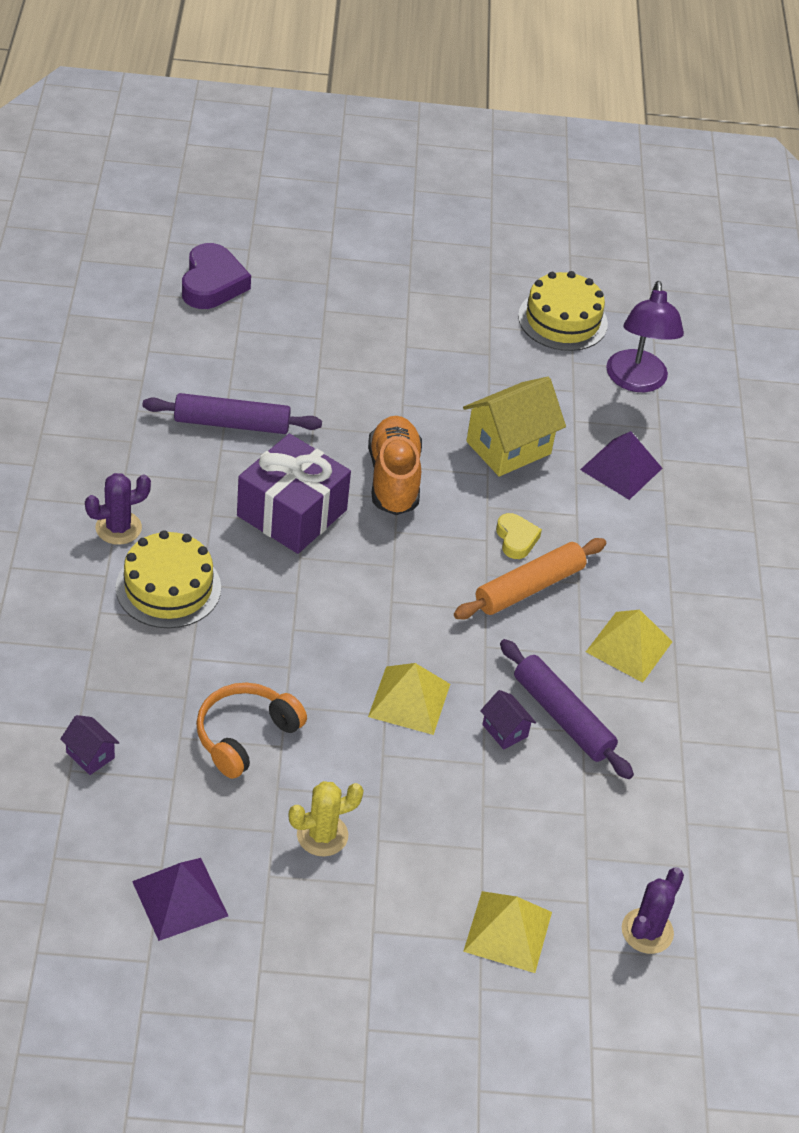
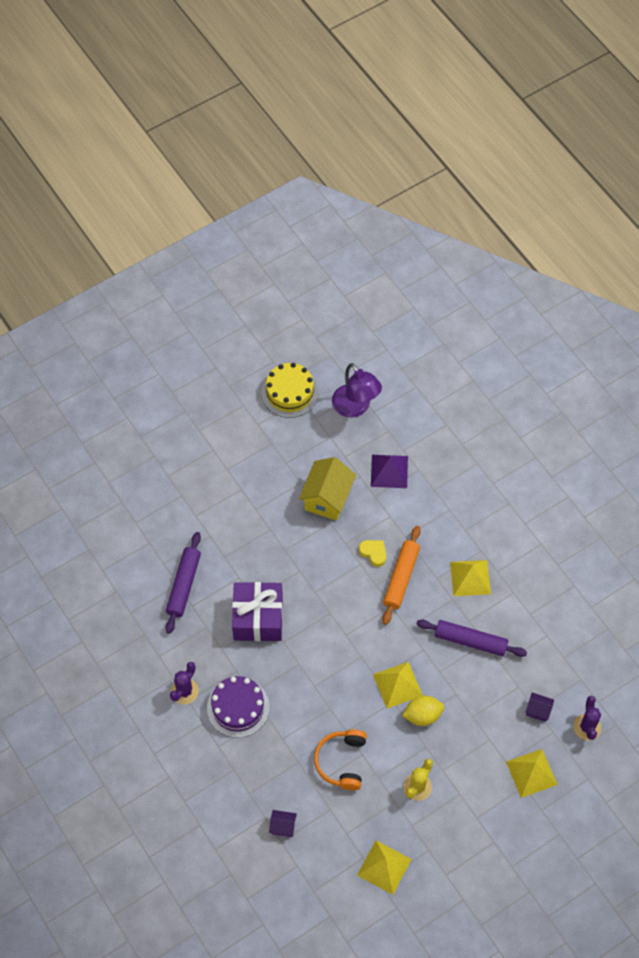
camera: 30 degrees left, 15 degrees up
yellow cake [116,530,221,628] -> purple cake [207,676,269,738]
purple pyramid [132,858,228,941] -> yellow pyramid [357,840,412,895]
purple rolling pin [142,393,322,434] -> purple rolling pin turned 45 degrees counterclockwise [166,532,201,634]
purple heart [182,243,251,309] -> none
orange shoe [368,416,422,515] -> none
purple house [480,690,536,750] -> purple house moved to [525,692,554,722]
none -> yellow lemon [402,696,444,726]

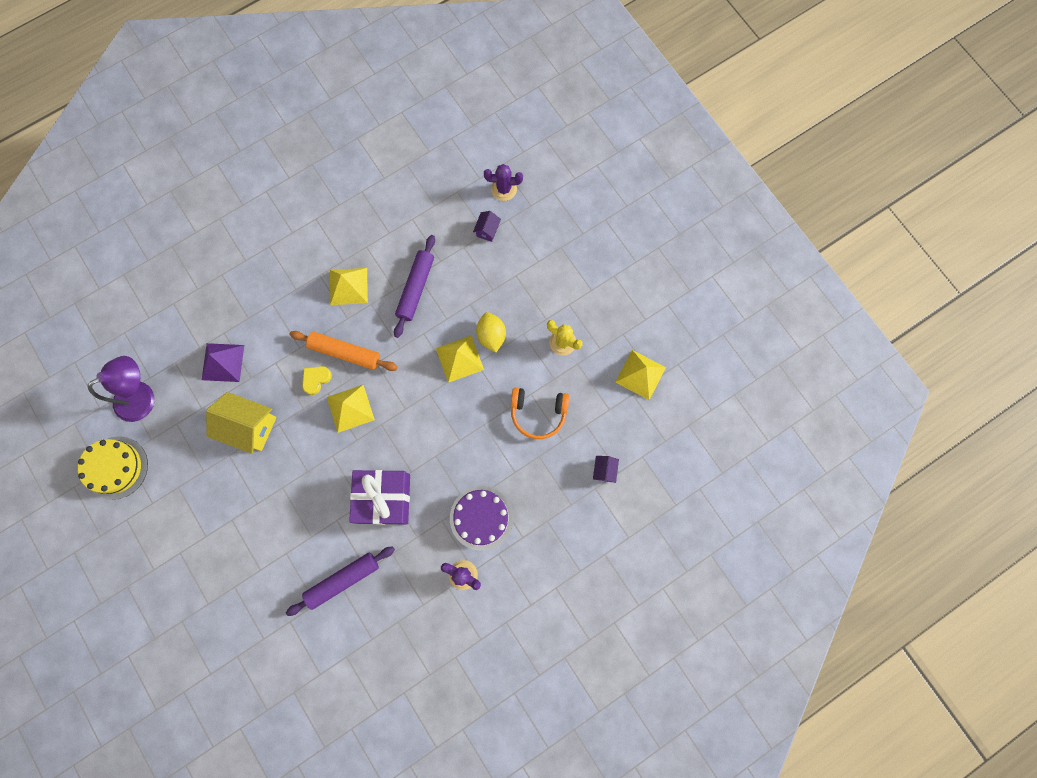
camera: 90 degrees left, 15 degrees up
purple rolling pin [166,532,201,634] -> purple rolling pin turned 45 degrees counterclockwise [286,546,395,616]
yellow pyramid [506,749,558,798] -> yellow pyramid moved to [327,385,375,433]

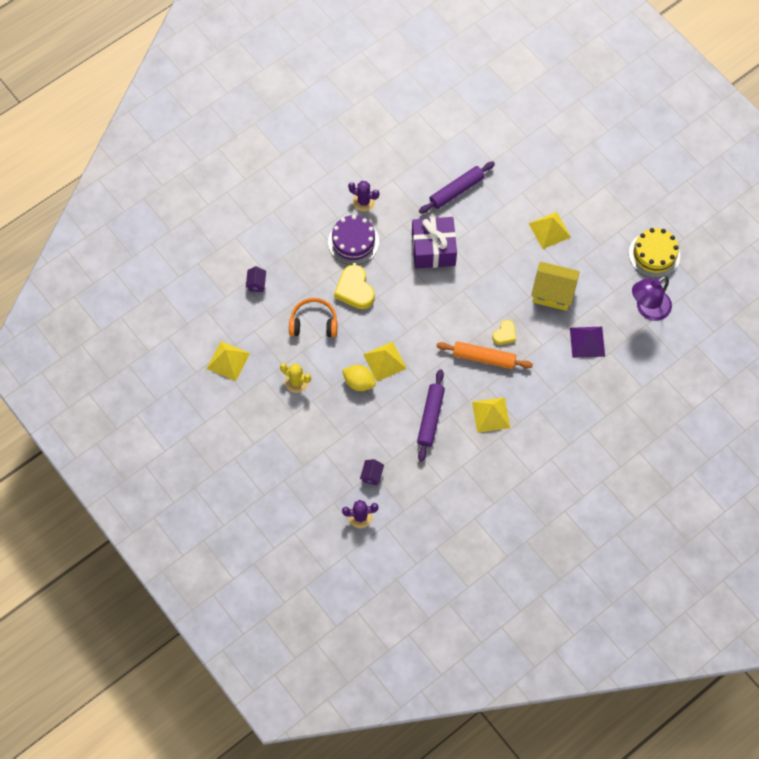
camera: 175 degrees right, 10 degrees down
yellow pyramid [327,385,375,433] -> yellow pyramid moved to [528,212,571,249]
yellow lemon [476,312,506,352] -> yellow lemon turned 45 degrees counterclockwise [342,365,376,391]
none -> yellow heart [334,265,374,309]

